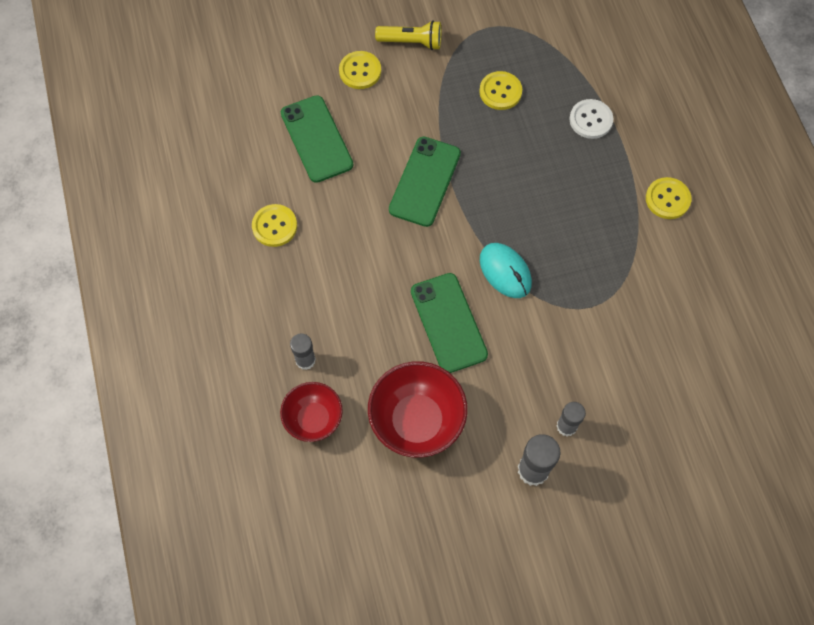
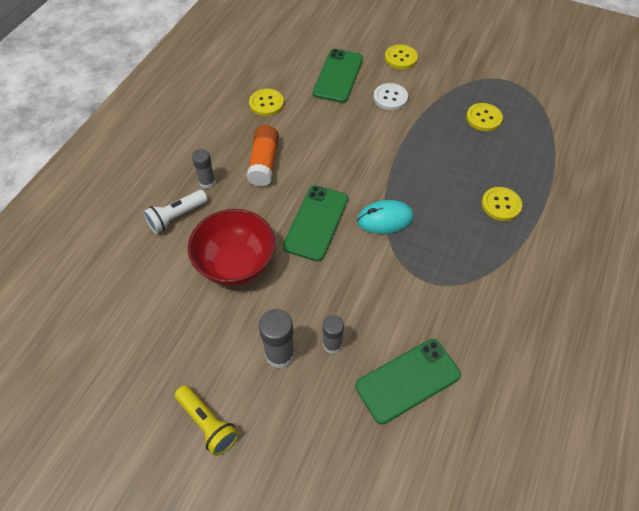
camera: 40 degrees right, 10 degrees down
red bowl [280,382,343,442] -> white flashlight [144,190,208,234]
yellow flashlight [375,20,441,50] -> yellow flashlight moved to [175,385,239,456]
green phone [389,137,461,227] -> green phone moved to [355,339,461,424]
turquoise mouse [480,243,532,298] -> turquoise mouse turned 75 degrees clockwise [357,200,414,234]
white button [569,99,613,139] -> white button moved to [373,83,408,110]
yellow button [646,177,691,219] -> yellow button moved to [482,187,522,221]
none -> orange glue stick [247,125,279,187]

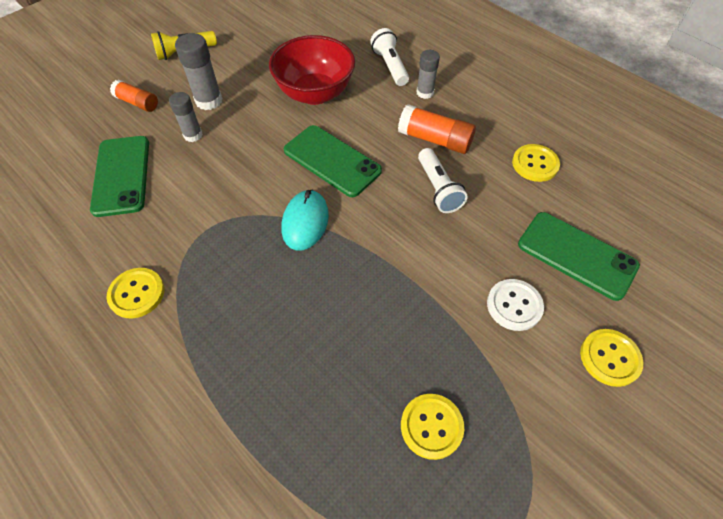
camera: 110 degrees right, 0 degrees up
yellow button [482,187,522,221] -> yellow button moved to [106,268,165,318]
none -> orange glue stick [110,80,158,112]
none -> white flashlight [418,148,468,213]

